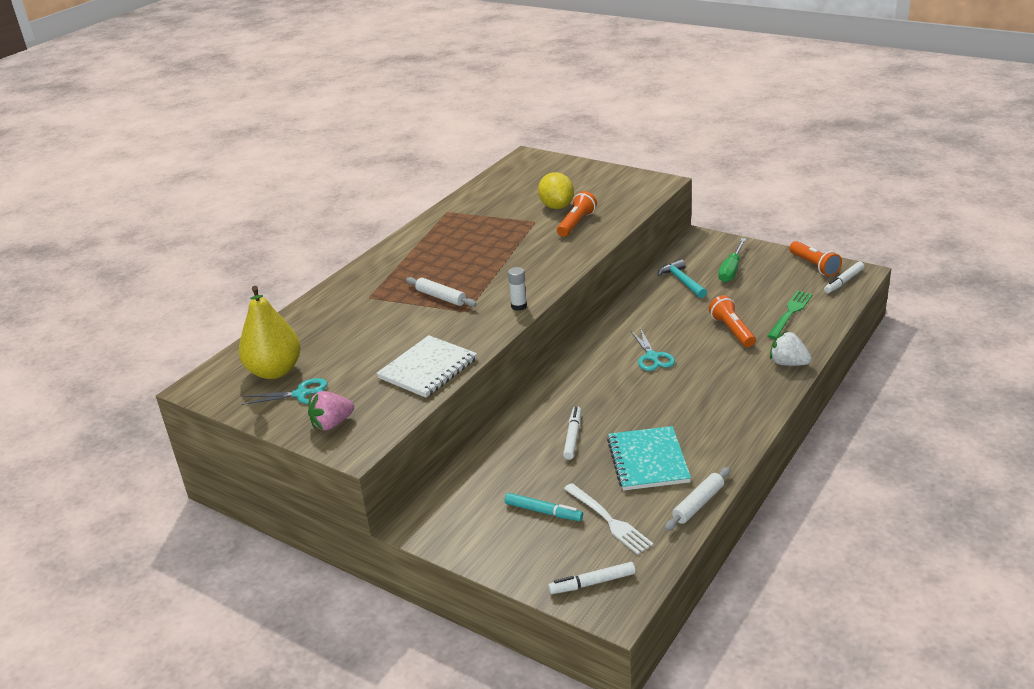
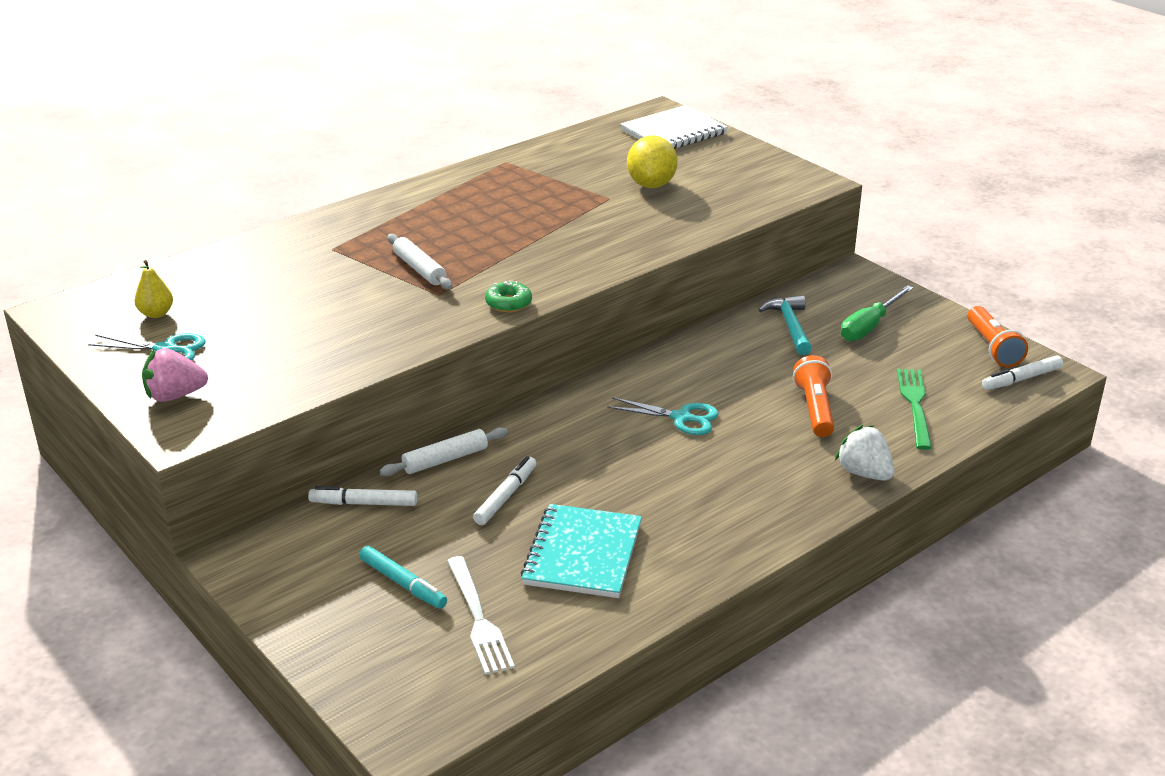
camera: 15 degrees right, 0 degrees up
yellow pear [238,286,301,379] -> yellow pear [134,260,173,318], size x0.46
white notebook [376,335,477,398] -> white notebook moved to [620,105,728,149]
white glue stick [508,267,527,311] -> green donut [485,281,532,312]
white marker [548,562,636,594] -> white marker moved to [308,486,417,506]
orange flashlight [557,191,597,237] -> none
turquoise scissors [630,328,675,371] -> turquoise scissors turned 75 degrees counterclockwise [607,397,719,435]
white rolling pin [665,467,731,531] -> white rolling pin moved to [380,427,508,476]
green fork [767,290,813,339] -> green fork turned 45 degrees counterclockwise [897,369,932,450]

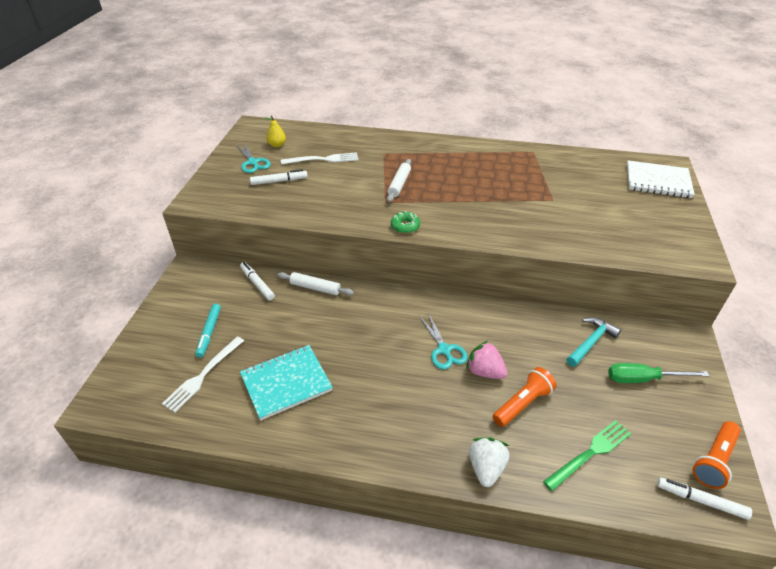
camera: 50 degrees right, 10 degrees up
pink strawberry [142,348,208,402] -> pink strawberry moved to [466,341,508,379]
white marker [473,456,536,525] -> white marker moved to [250,169,308,185]
yellow lemon [627,135,678,188] -> none
none -> white fork [281,152,358,165]

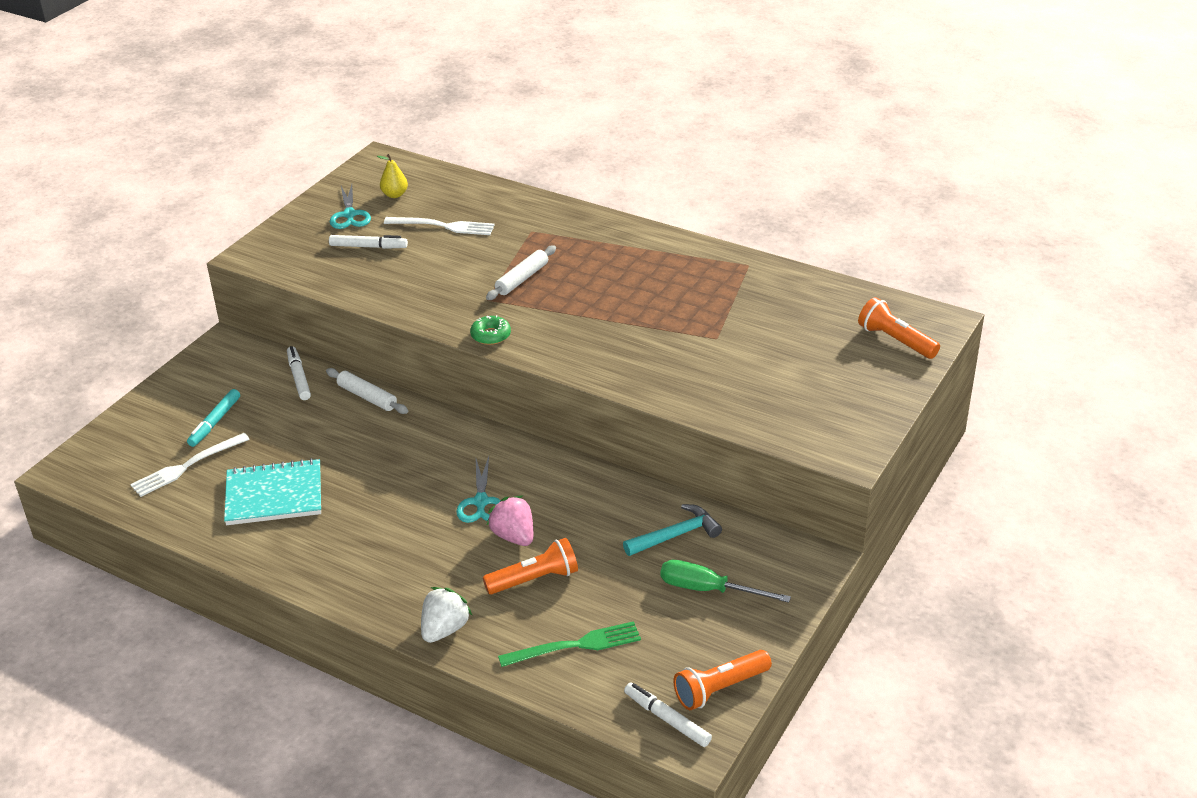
camera: 20 degrees right, 5 degrees down
white notebook [627,160,695,198] -> orange flashlight [858,297,940,359]

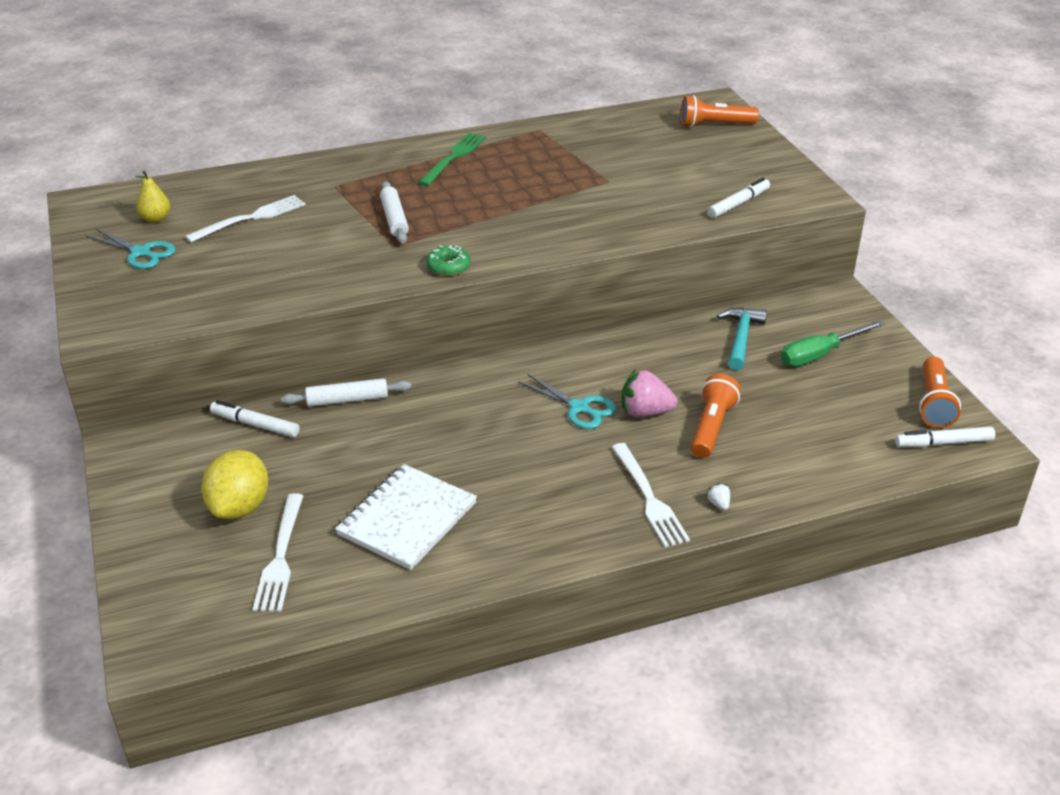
camera: 50 degrees left, 0 degrees up
turquoise marker [187,389,240,447] -> yellow lemon [201,450,268,519]
turquoise notebook [224,458,321,525] -> white notebook [335,464,477,570]
white marker [329,235,408,249] -> white marker moved to [708,178,770,218]
white strawberry [421,587,473,643] -> white strawberry [706,483,730,510], size x0.45
green fork [498,621,641,667] -> green fork moved to [418,133,486,186]
none -> white fork [612,443,690,547]

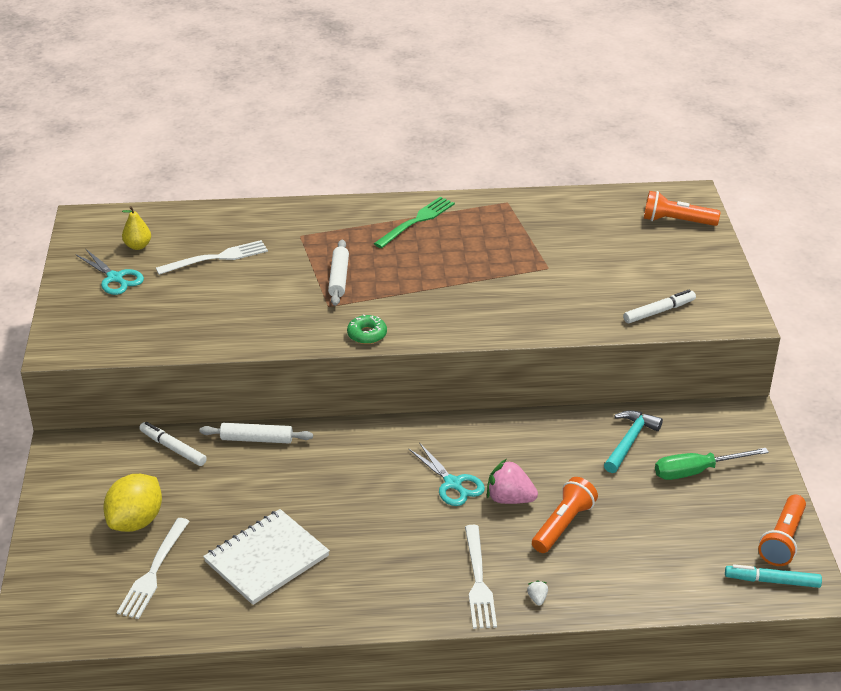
camera: 15 degrees right, 0 degrees up
white marker [895,427,995,447] -> turquoise marker [725,564,822,588]

